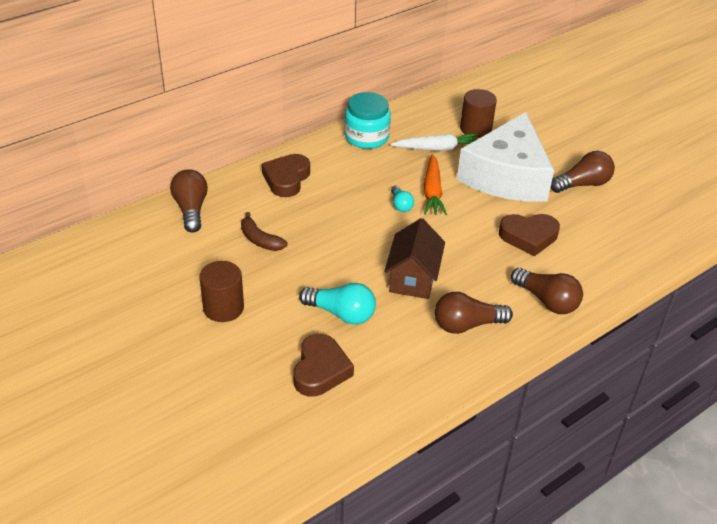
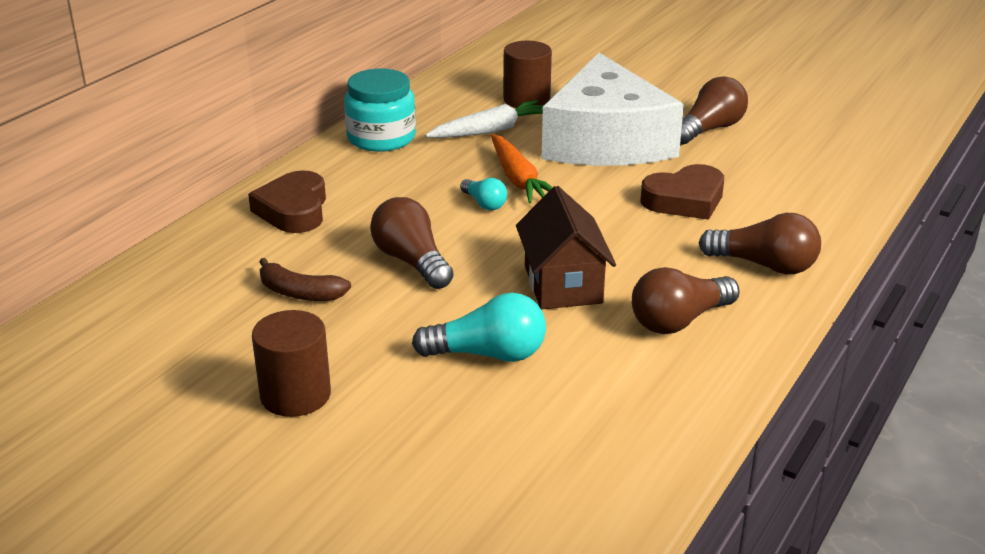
camera: 20 degrees left, 10 degrees down
brown light bulb [170,169,208,233] -> brown light bulb moved to [370,197,454,289]
brown heart [294,334,354,397] -> none

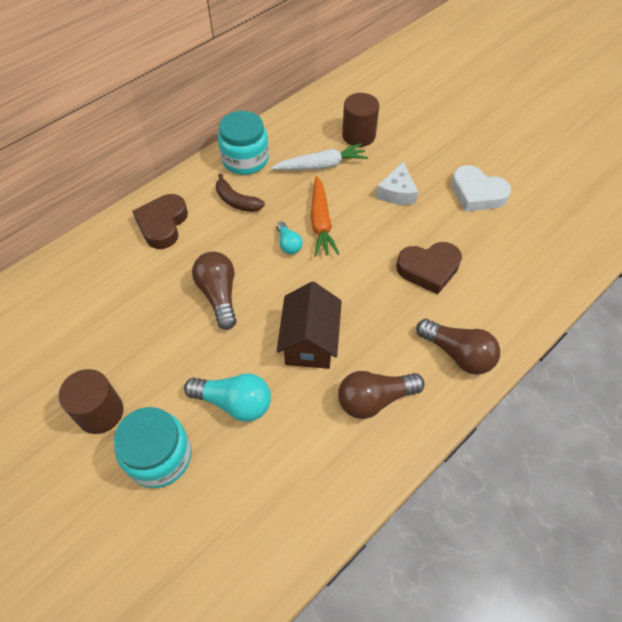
camera: 15 degrees right, 25 degrees up
brown banana [259,258,351,301] -> brown banana moved to [216,173,265,212]
white cheese [542,53,684,166] -> white cheese [376,161,418,205], size x0.41
brown light bulb [680,76,748,145] -> white heart [451,165,511,211]
none -> turquoise jar [114,407,192,488]

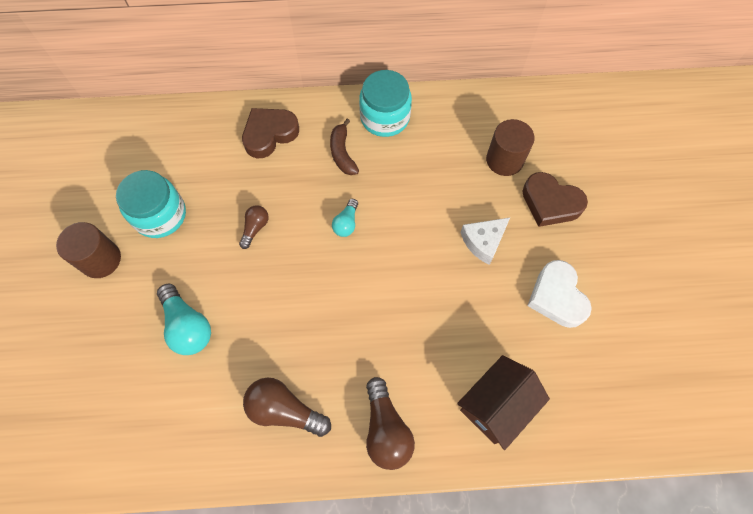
camera: 40 degrees right, 10 degrees up
turquoise jar [114,407,192,488] -> turquoise jar moved to [116,170,186,238]
brown light bulb [192,252,237,330] -> brown light bulb [239,205,269,249], size x0.58
white carrot [271,143,368,170] -> none
brown house [277,282,342,369] -> brown house moved to [457,355,550,450]
orange carrot [311,176,339,257] -> none
brown heart [396,242,462,295] -> brown heart moved to [522,172,588,227]

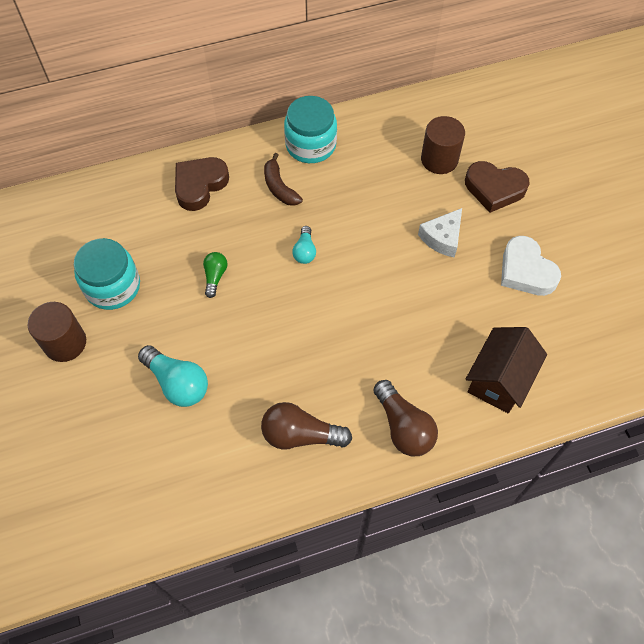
camera: 15 degrees left, 5 degrees down
brown light bulb [239,205,269,249] -> green light bulb [203,252,227,298]

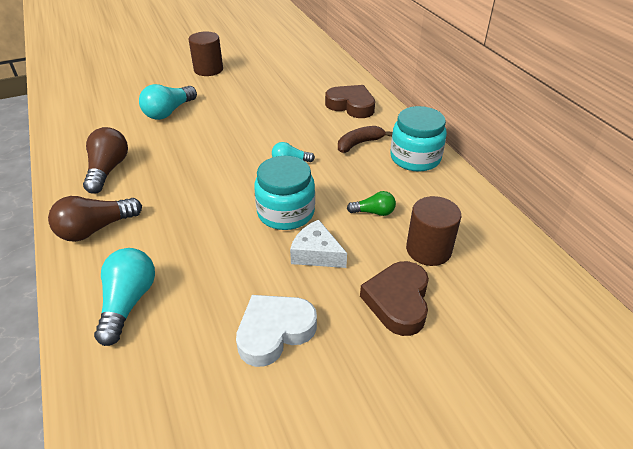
camera: 85 degrees right, 20 degrees down
turquoise jar [74,238,140,310] -> turquoise jar moved to [254,156,315,230]
green light bulb [203,252,227,298] -> green light bulb moved to [347,191,396,216]
brown house [466,327,547,413] -> turquoise light bulb [94,248,155,346]

